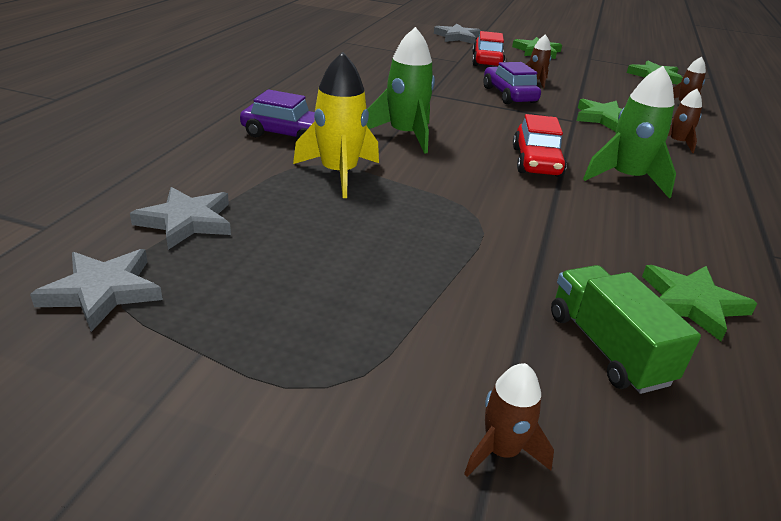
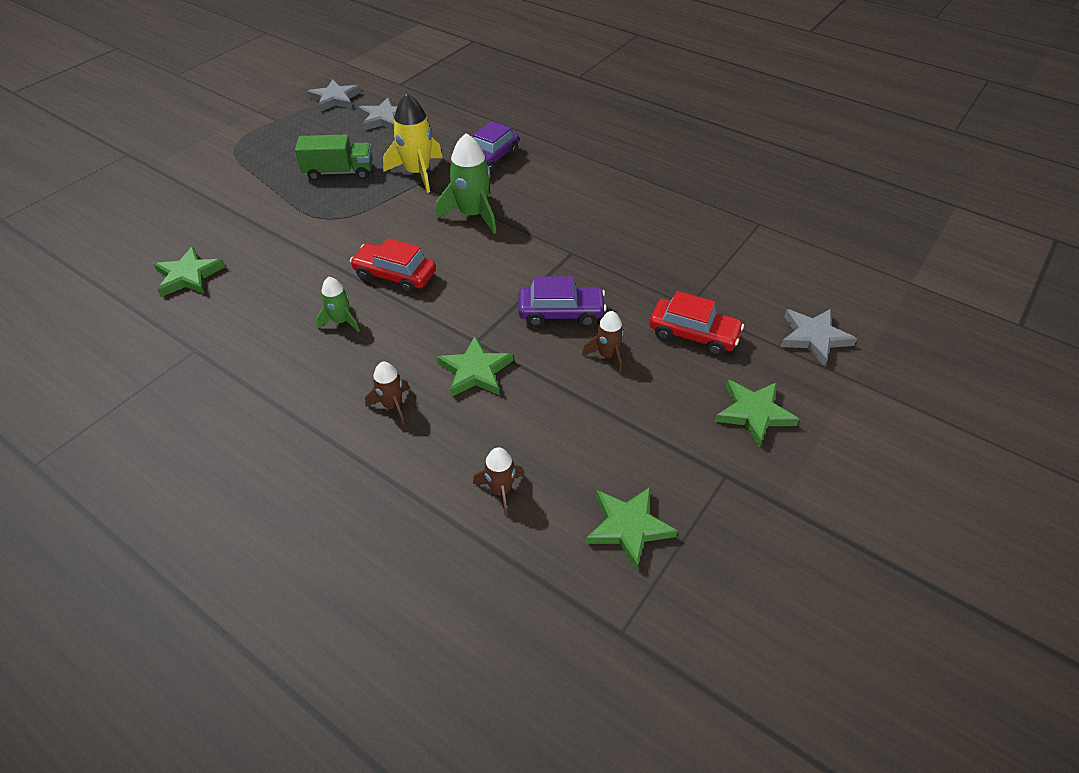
camera: 110 degrees right, 15 degrees up
brown rocket [464,363,554,477] -> none
green truck [551,265,701,394] -> green truck moved to [295,135,373,181]
green rocket [583,66,676,198] -> green rocket [316,277,360,332], size x0.57

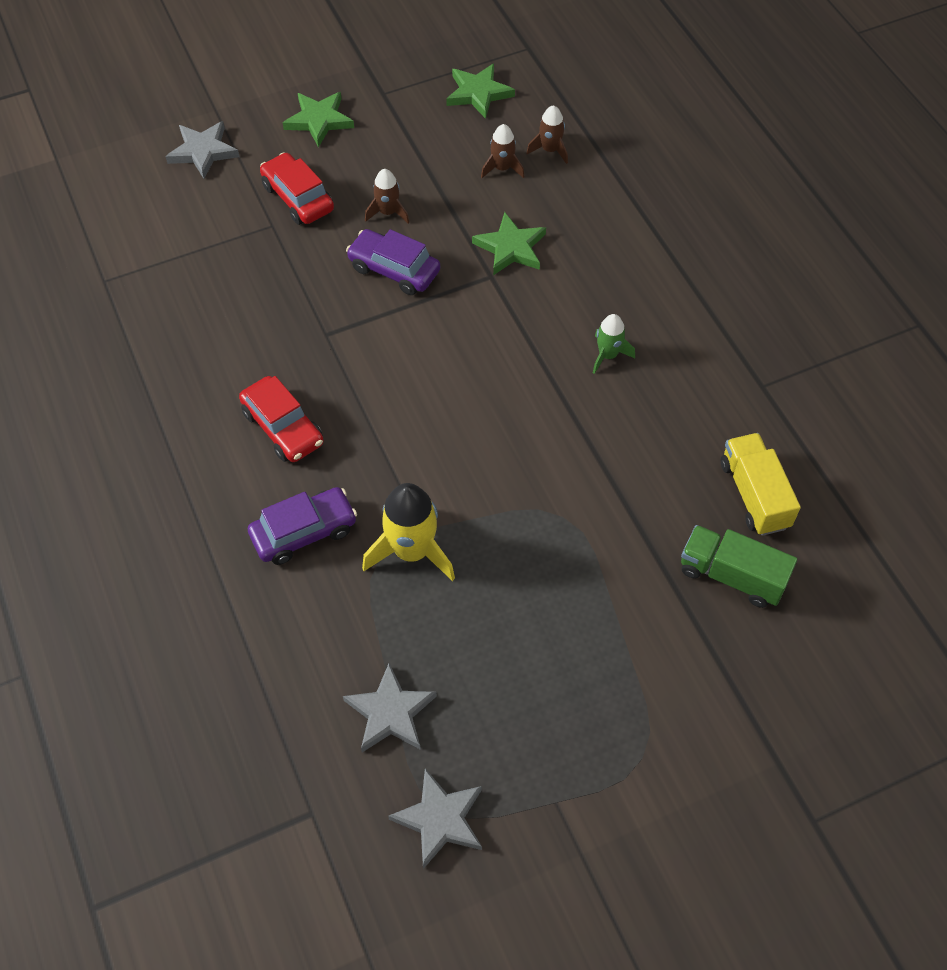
camera: 150 degrees left, 10 degrees up
green star [154,247,225,297] -> yellow truck [721,433,801,536]
green truck [295,135,373,181] -> green truck moved to [681,525,797,608]
red car [350,238,436,293] -> red car moved to [239,376,324,462]
brown rocket [365,362,410,424] -> brown rocket moved to [481,124,525,178]
green rocket [435,133,496,234] -> none

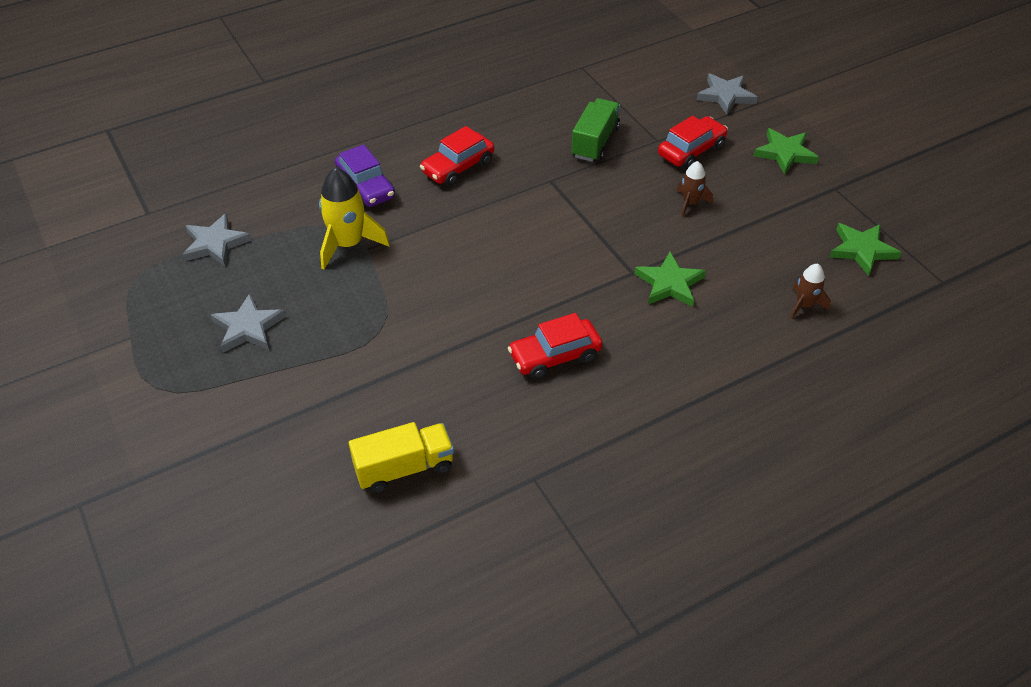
camera: 85 degrees right, 10 degrees down
purple car [346,229,440,295] -> none
grey star [388,768,482,869] -> grey star moved to [211,293,286,353]
brown rocket [481,124,525,178] -> none
green rocket [593,314,635,374] -> red car [508,313,603,379]
green truck [681,525,797,608] -> green truck moved to [571,98,620,162]

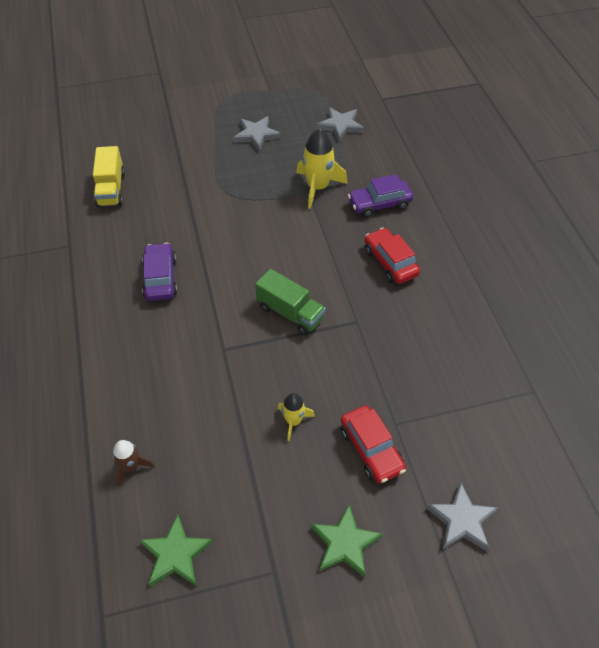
camera: 105 degrees right, 5 degrees up
red car [508,313,603,379] -> purple car [142,243,177,301]
green truck [571,98,620,162] -> green truck moved to [255,269,326,335]
green star [634,252,706,307] -> none
brown rocket [676,161,713,217] -> yellow rocket [278,393,315,441]

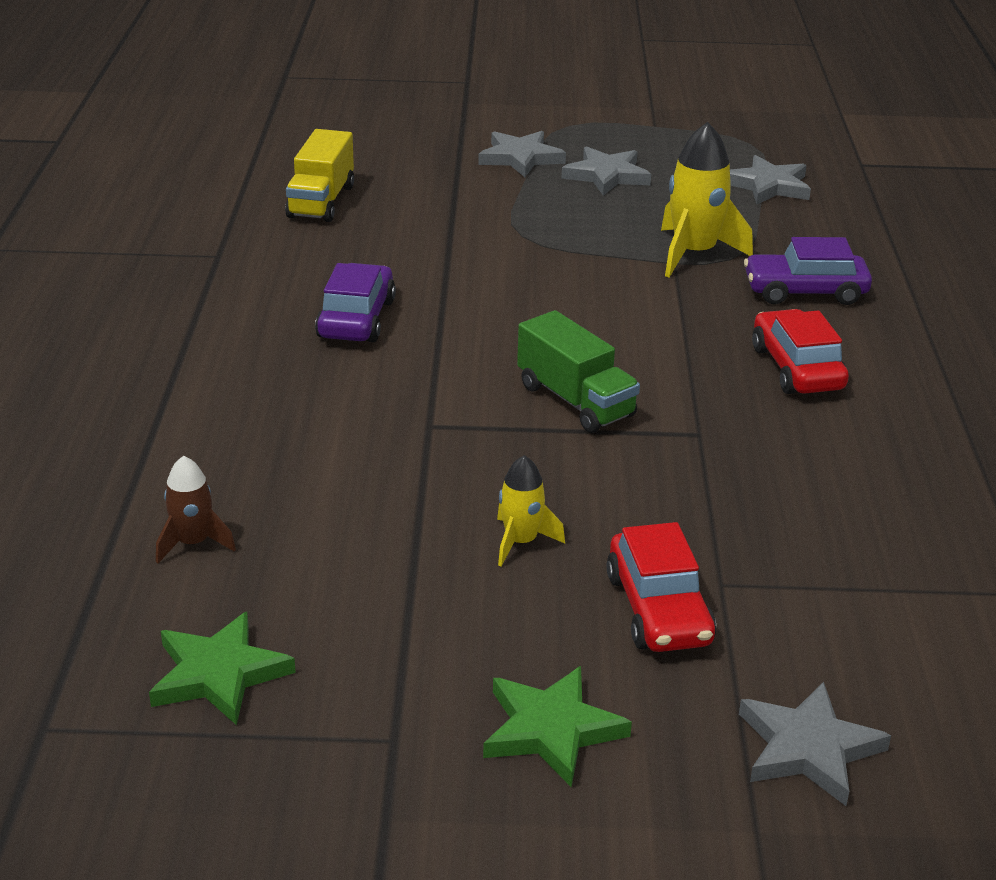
camera: 15 degrees right, 20 degrees down
none -> grey star [478,131,566,177]

